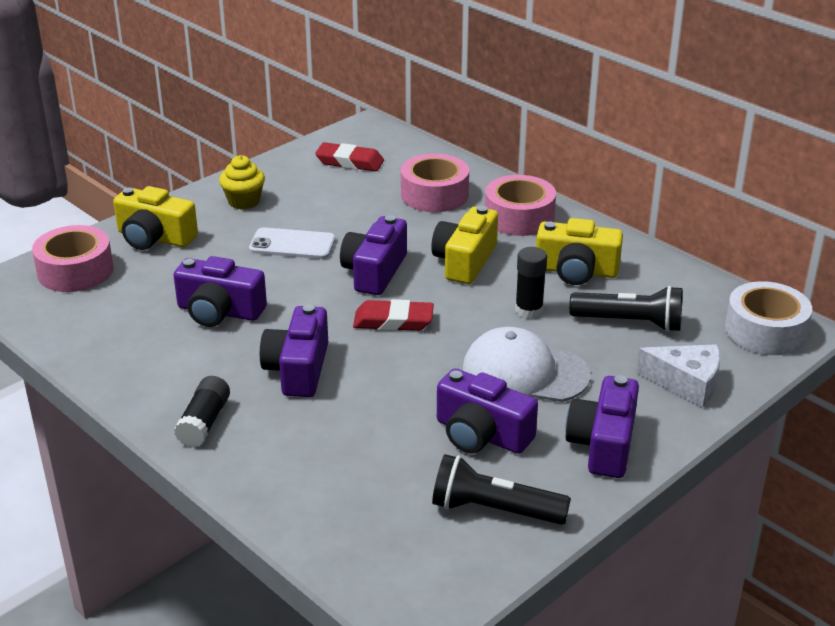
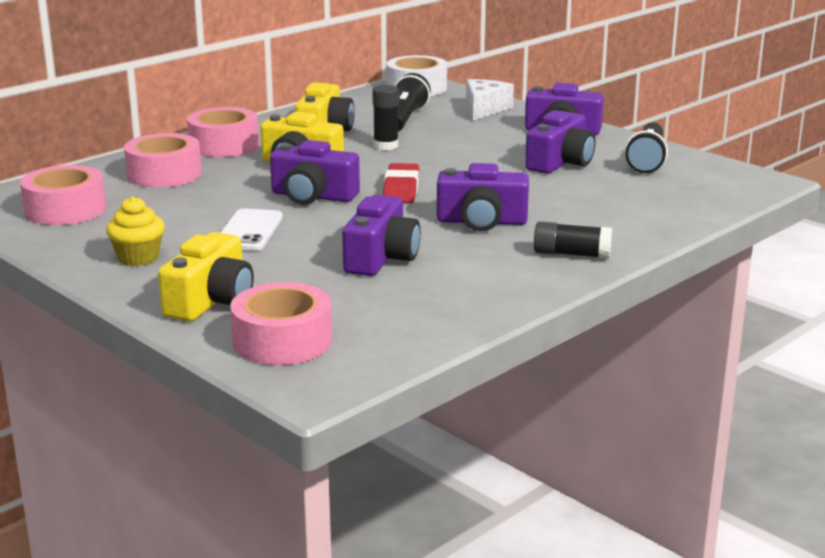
camera: 90 degrees left, 10 degrees down
red eraser [315,142,384,171] -> pink tape [20,165,106,225]
white cap [463,327,591,402] -> none

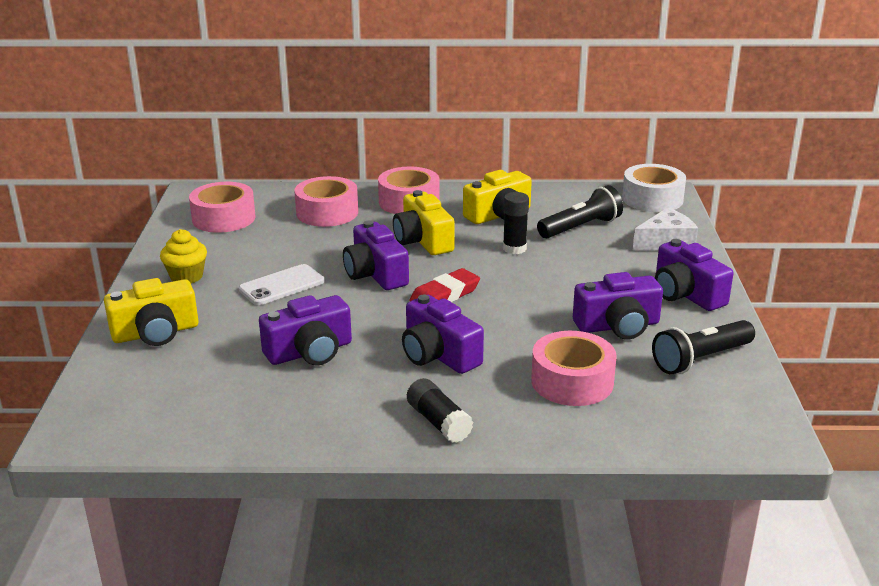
camera: 45 degrees right, 5 degrees up
pink tape [230,282,332,365] -> pink tape moved to [531,331,617,406]

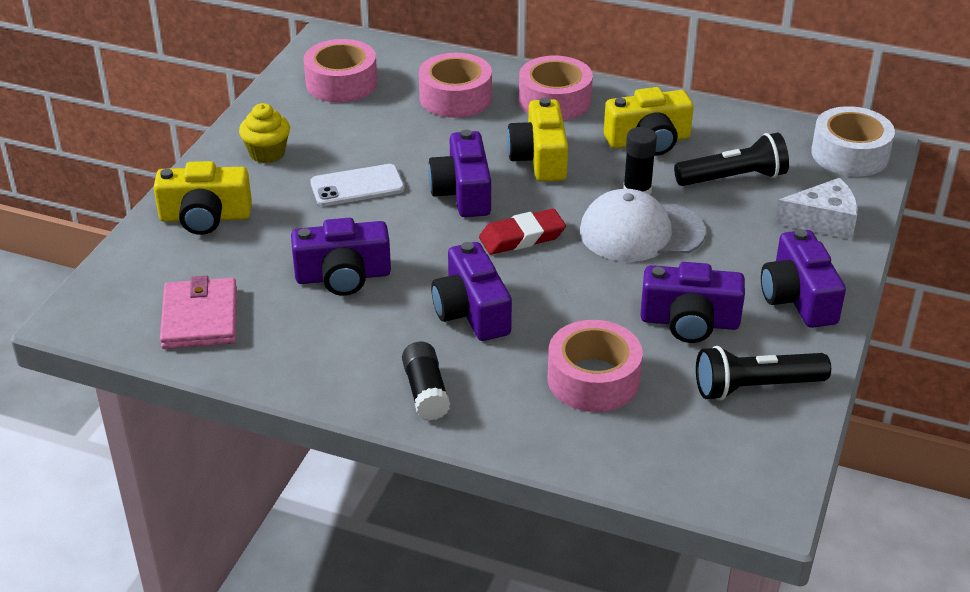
camera: 20 degrees right, 10 degrees up
none -> pink wallet [160,276,237,349]
none -> white cap [580,189,706,262]

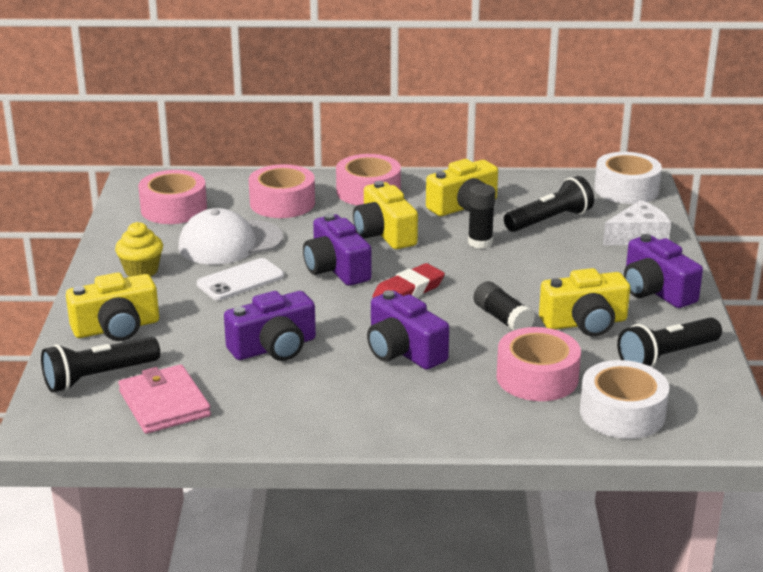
camera: 20 degrees left, 10 degrees down
black glue stick [402,342,450,421] -> black glue stick moved to [473,281,535,331]
white cap [580,189,706,262] -> white cap moved to [178,208,283,265]
purple camera [640,262,745,343] -> yellow camera [539,268,630,337]
none -> black flashlight [41,337,160,392]
none -> white tape [580,360,669,439]

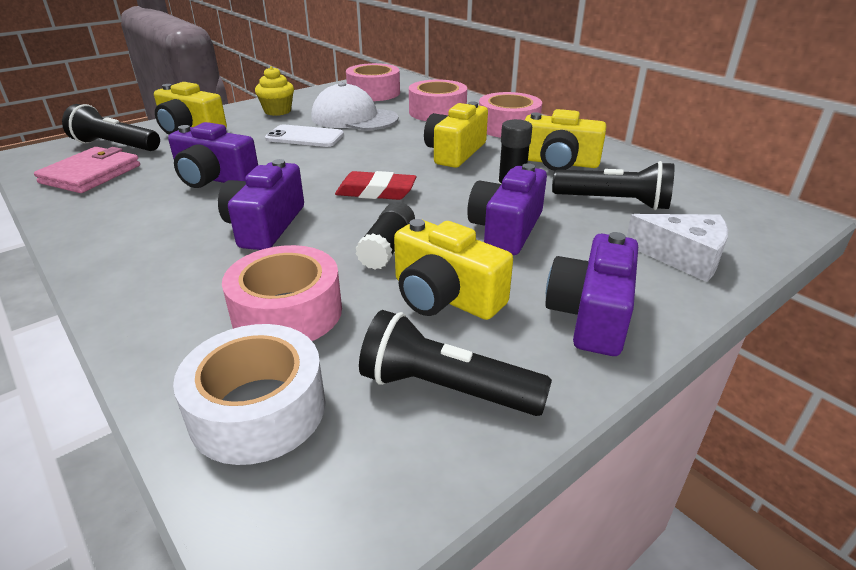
camera: 50 degrees right, 5 degrees up
purple camera [303,213,372,286] -> purple camera moved to [467,163,547,255]
white tape [594,152,662,204] -> none

